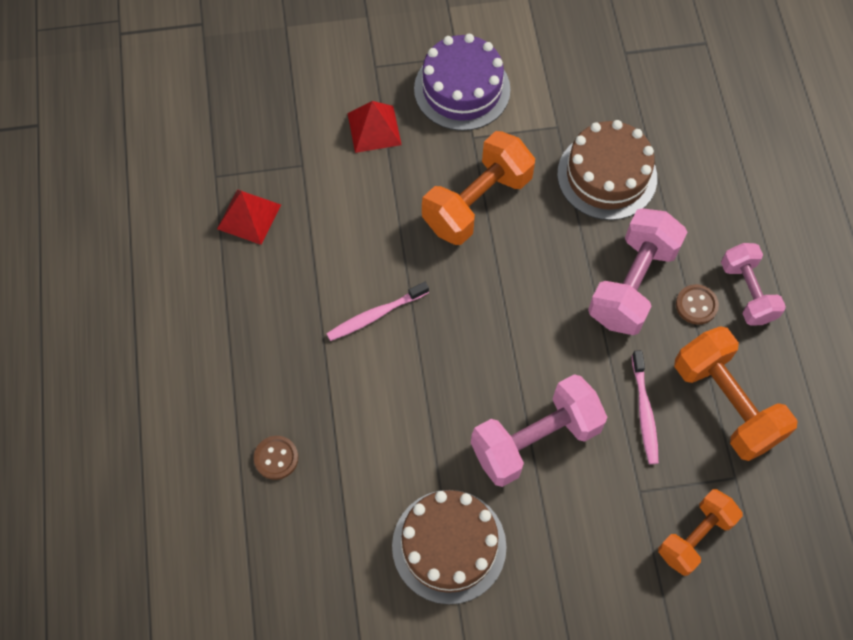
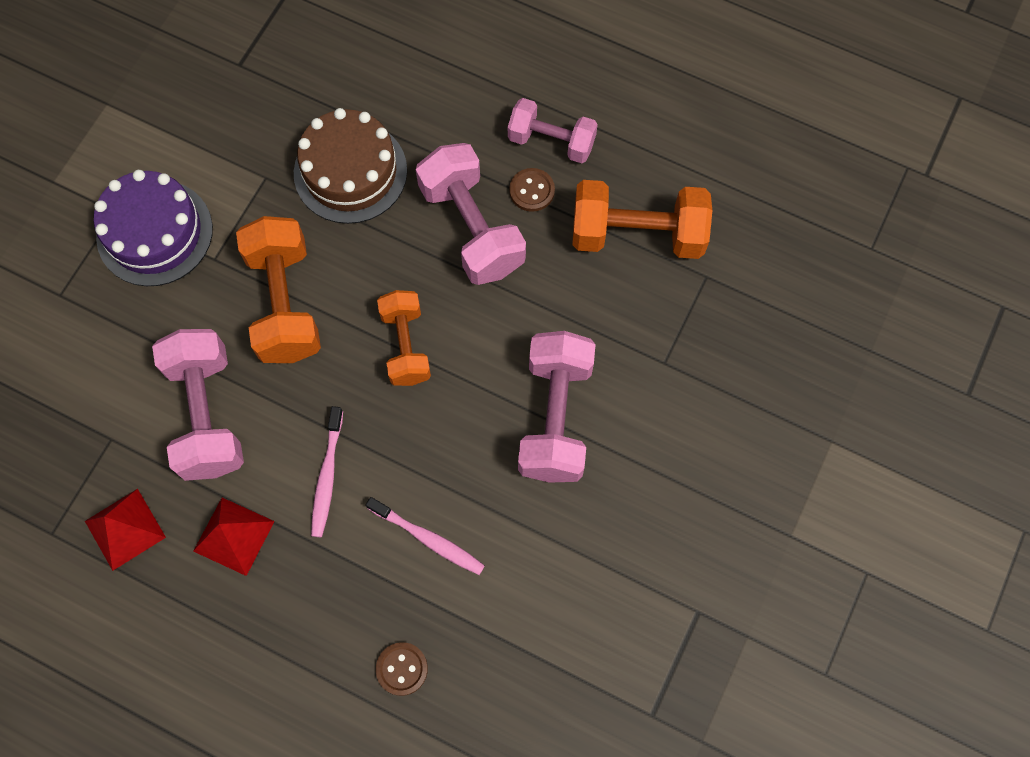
camera: 55 degrees left, 5 degrees up
red pyramid [347,101,402,153] -> red pyramid moved to [193,498,275,576]
brown cake [392,490,507,605] -> none
pink toothbrush [632,350,659,464] -> pink toothbrush moved to [366,497,485,575]
orange dumbbell [658,489,743,576] -> orange dumbbell moved to [377,290,431,386]
none -> pink dumbbell [152,329,244,481]

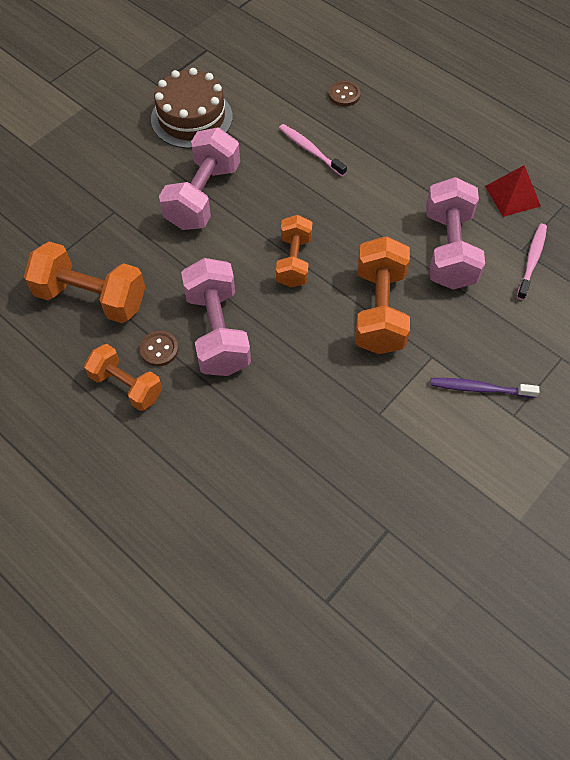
camera: 165 degrees left, 10 degrees down
purple cake [93,170,213,286] -> purple toothbrush [430,378,539,398]
red pyramid [193,498,275,576] -> none
brown cake [294,108,407,224] -> brown cake moved to [151,68,233,149]
pink toothbrush [311,406,343,537] -> pink toothbrush moved to [517,224,547,300]
pink dumbbell [508,98,598,163] -> orange dumbbell [84,344,162,411]

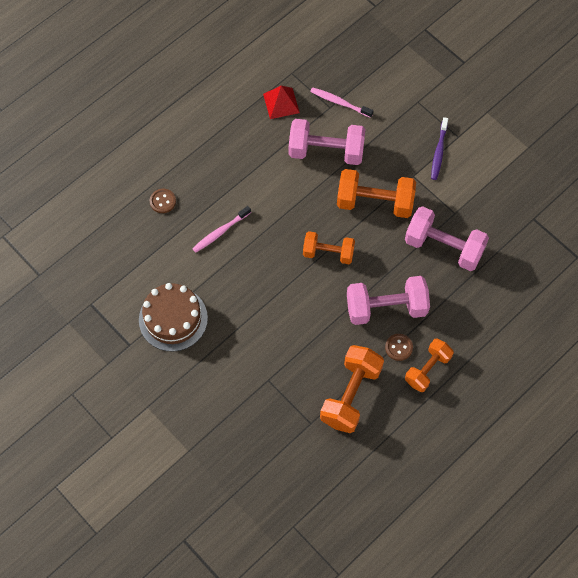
camera: 85 degrees left, 5 degrees up
pink dumbbell [159,128,240,230] -> pink dumbbell moved to [405,206,489,271]

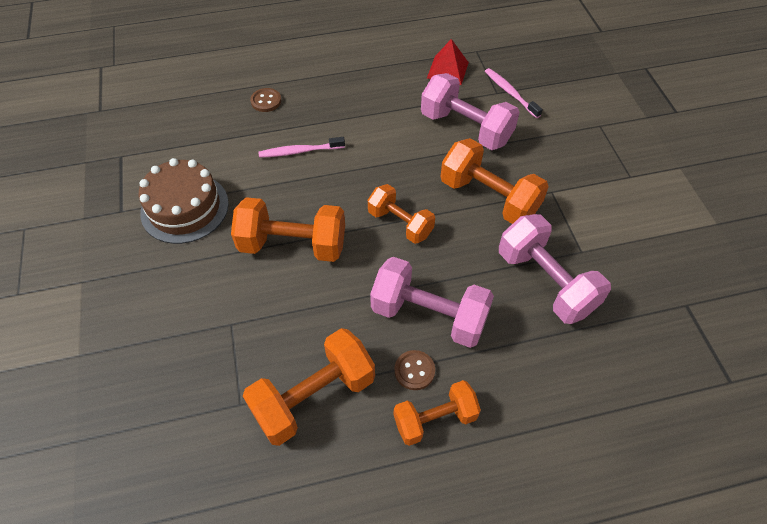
camera: 30 degrees right, 10 degrees down
purple toothbrush [431,117,448,180] -> none
none -> orange dumbbell [231,197,345,262]

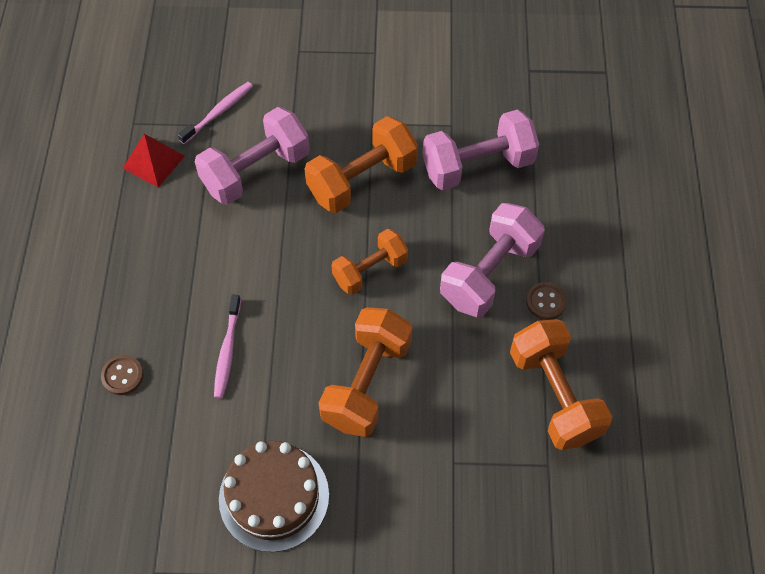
camera: 75 degrees left, 5 degrees up
orange dumbbell [394,380,481,446] -> none
pink toothbrush [485,68,543,118] -> pink toothbrush turned 150 degrees clockwise [178,82,253,144]

